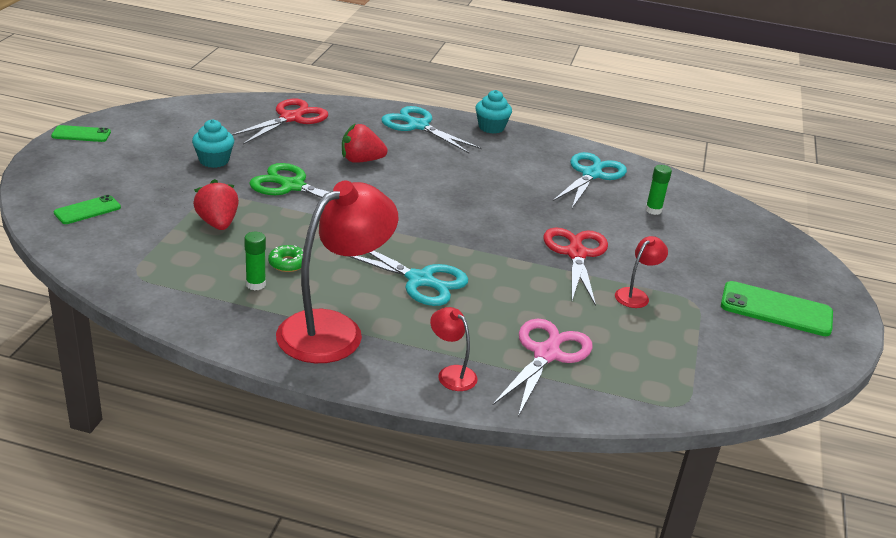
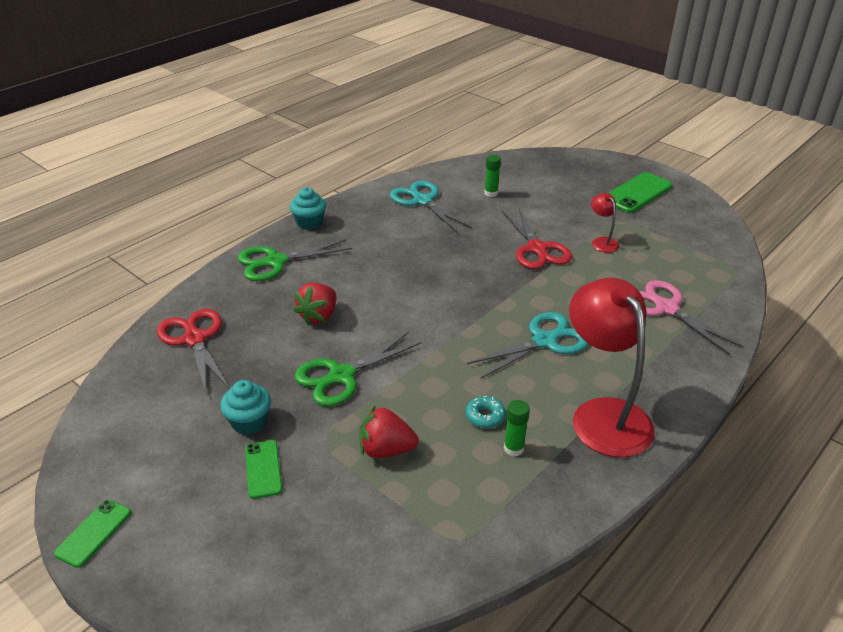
camera: 60 degrees left, 5 degrees up
green phone [54,195,121,224] -> green phone moved to [245,440,282,499]
green donut [268,245,303,272] -> turquoise donut [465,396,506,428]
turquoise scissors [381,106,482,153] -> green scissors [238,239,352,281]
red lamp [430,307,478,391] -> none
red scissors [543,227,608,306] -> red scissors turned 135 degrees counterclockwise [502,208,572,269]

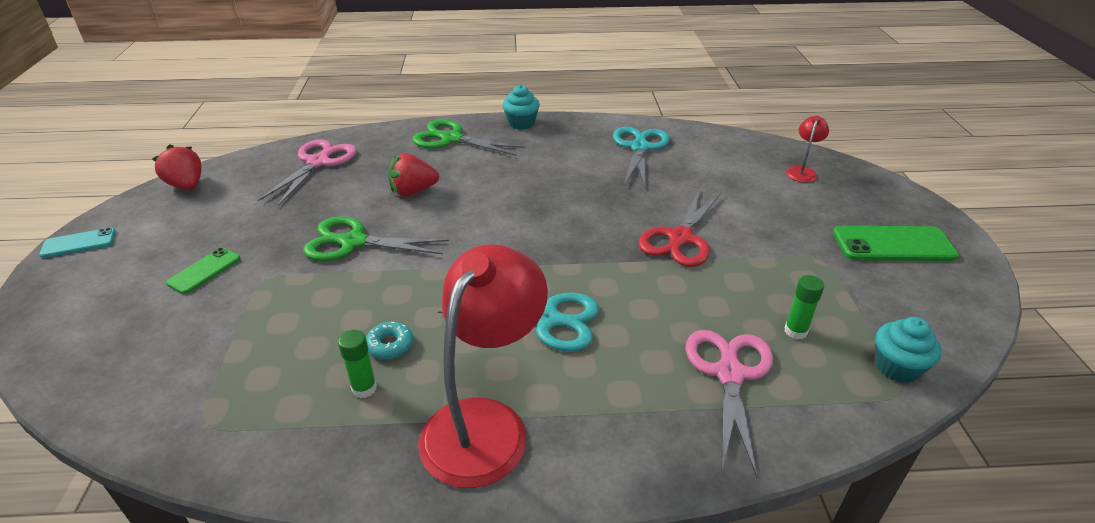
camera: 45 degrees right, 0 degrees up
green phone [54,499,131,568] -> turquoise phone [39,227,116,258]
red scissors [157,309,230,394] -> pink scissors [258,139,357,206]
turquoise cupcake [220,380,271,435] -> turquoise cupcake moved to [875,317,942,383]
red strawberry [360,405,419,458] -> red strawberry moved to [152,144,201,190]
green glue stick [484,155,501,197] -> green glue stick moved to [784,275,824,339]
red lamp [591,193,620,253] -> red lamp moved to [786,116,829,183]

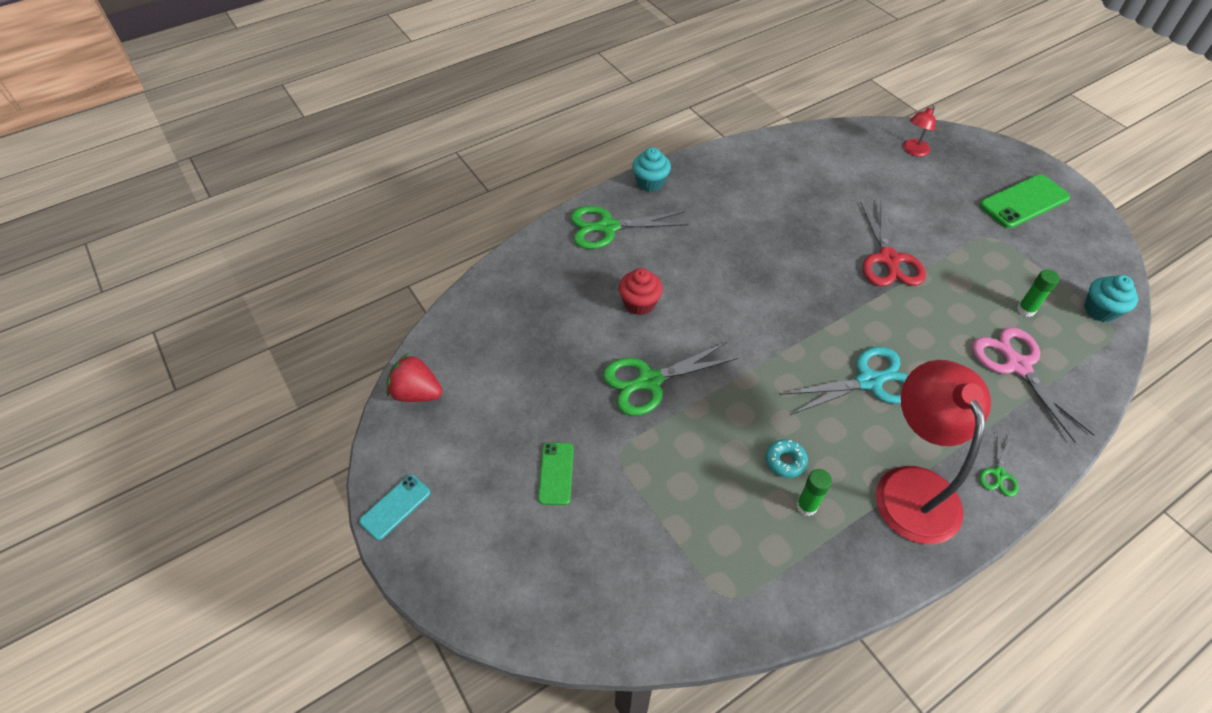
camera: 30 degrees left, 15 degrees up
pink scissors [258,139,357,206] -> none
red strawberry [388,153,439,196] -> red cupcake [619,268,663,315]
turquoise scissors [613,127,670,189] -> none
red lamp [786,116,829,183] -> red lamp turned 135 degrees counterclockwise [903,105,936,157]
none -> green scissors [979,432,1018,497]

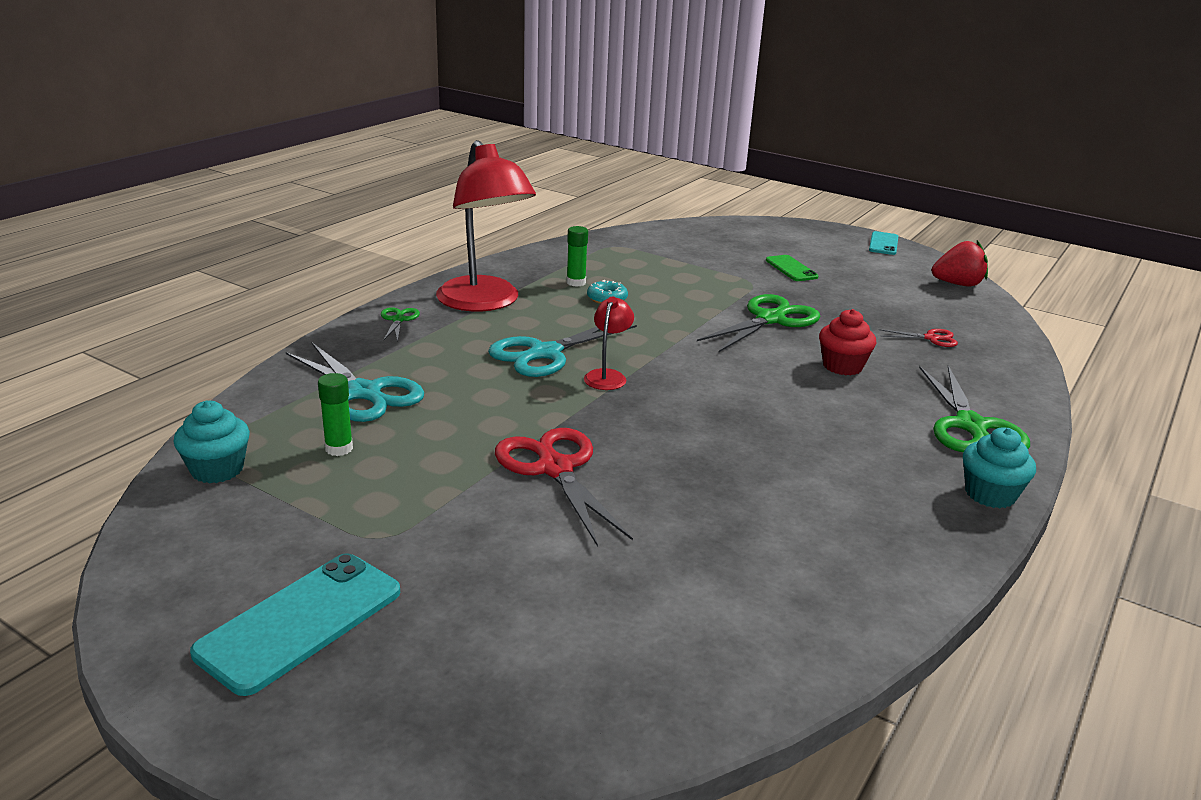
camera: 155 degrees right, 25 degrees down
green scissors [570,206,689,249] -> green scissors turned 120 degrees clockwise [919,366,1030,452]
red lamp [903,105,936,157] -> red lamp moved to [584,297,634,390]
pink scissors [972,327,1094,443] -> turquoise scissors [286,343,424,422]
green phone [979,174,1070,228] -> turquoise phone [190,553,400,696]
none -> red scissors [879,329,958,347]

